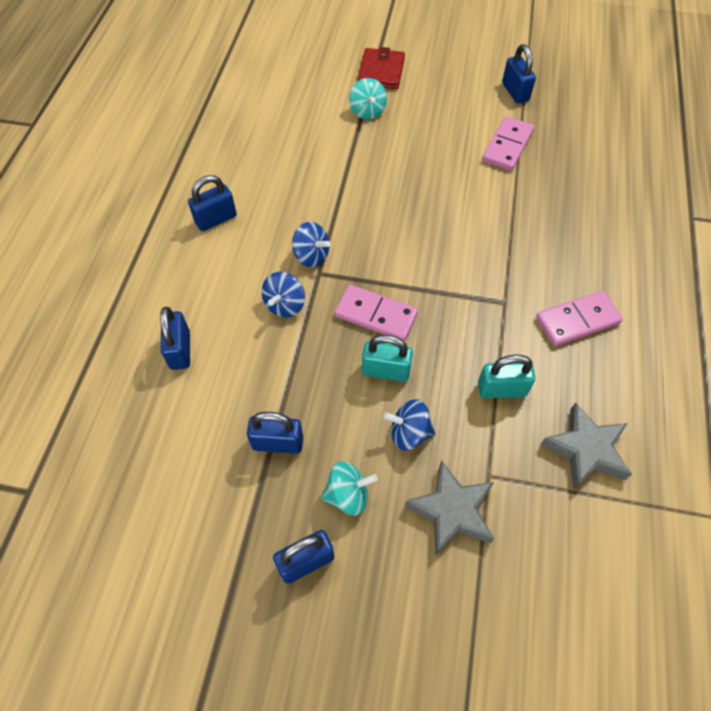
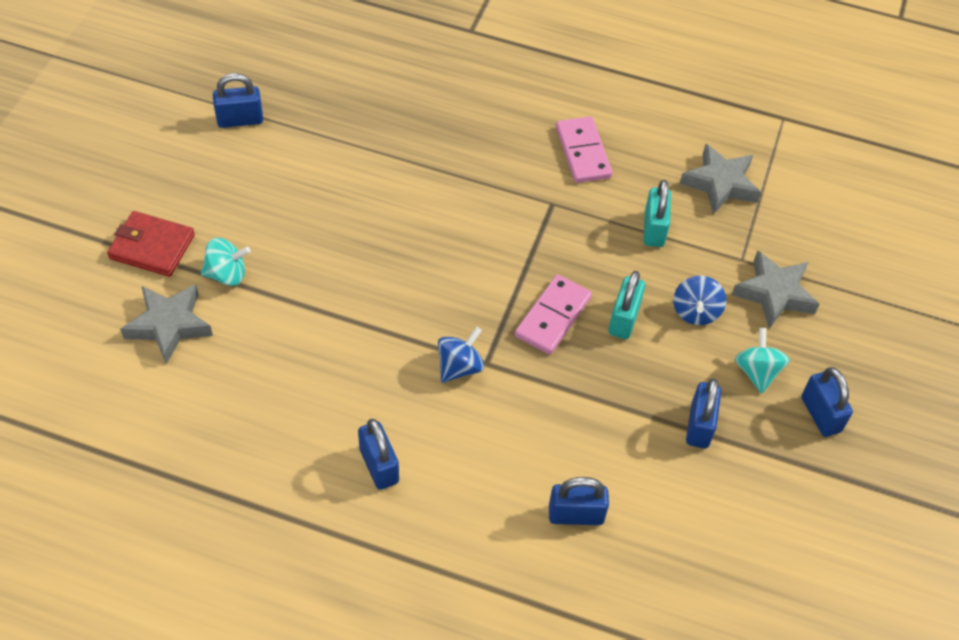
camera: 85 degrees left, 5 degrees down
blue spinning top [262,272,305,317] -> none
pink domino [482,116,534,171] -> none
none -> grey star [120,284,213,364]

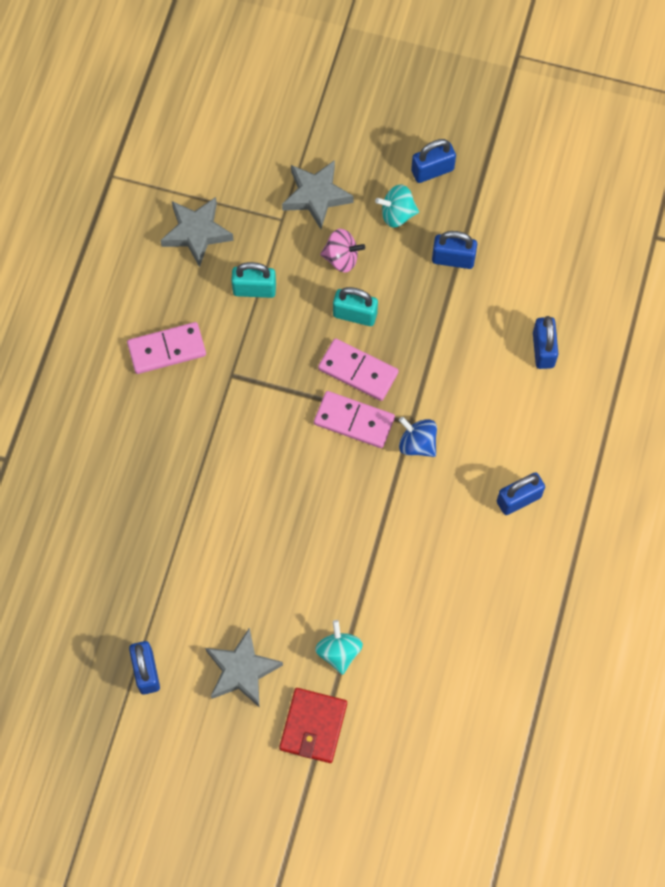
camera: 90 degrees left, 15 degrees up
grey star [120,284,213,364] -> grey star moved to [205,628,283,708]
blue spinning top [673,275,726,325] -> pink spinning top [320,228,365,273]
none -> pink domino [314,391,395,448]

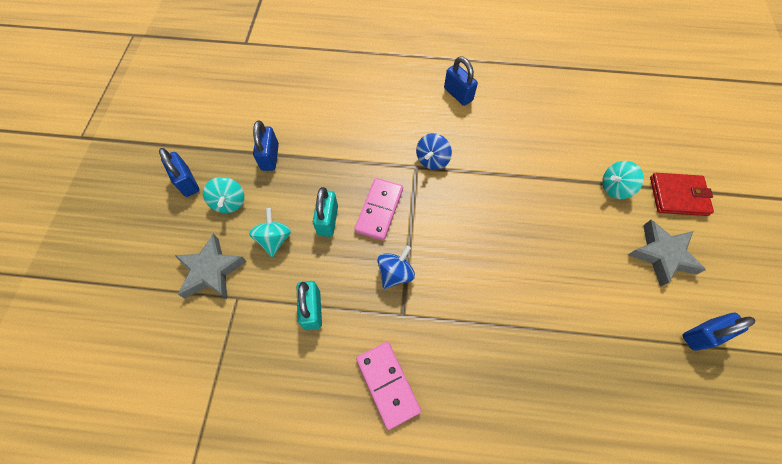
camera: 100 degrees left, 5 degrees down
grey star [160,197,234,267] -> none
pink domino [314,391,395,448] -> none
pink spinning top [320,228,365,273] -> turquoise spinning top [249,208,291,257]
blue padlock [533,316,558,369] -> none
none -> blue spinning top [377,245,415,289]

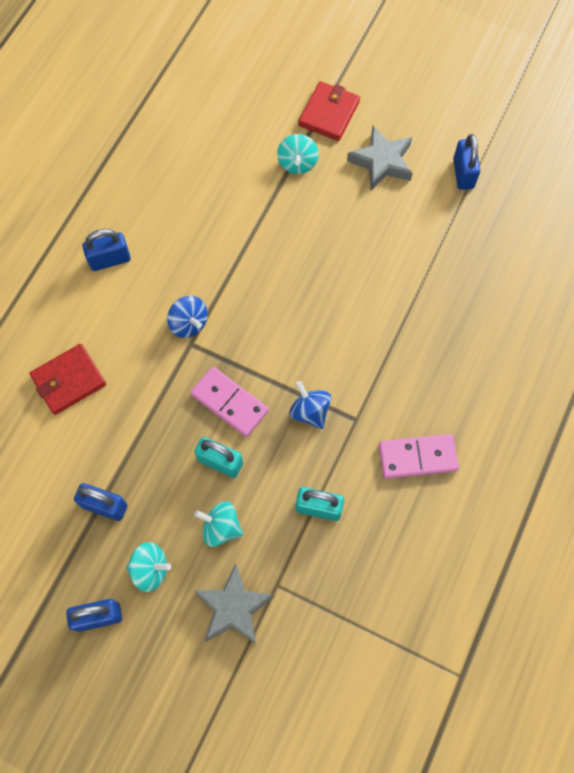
camera: 70 degrees left, 5 degrees up
none -> red wallet [30,344,106,415]

